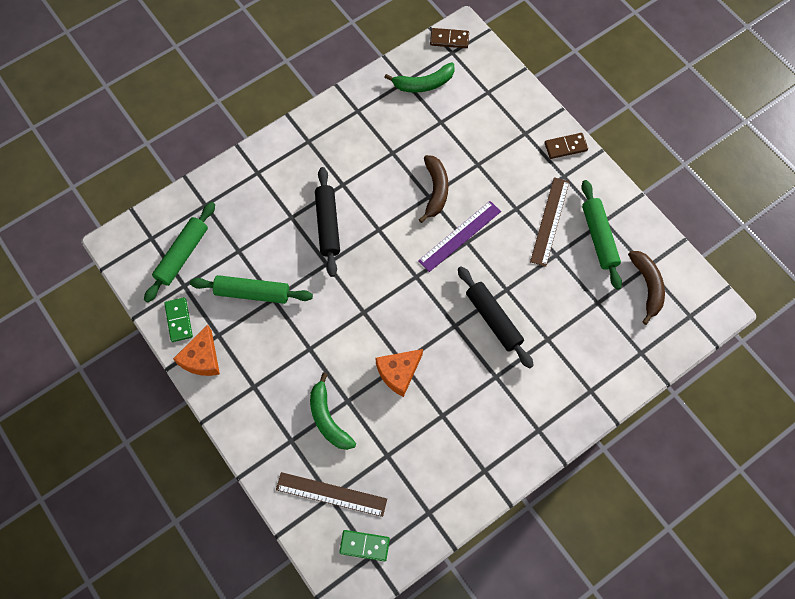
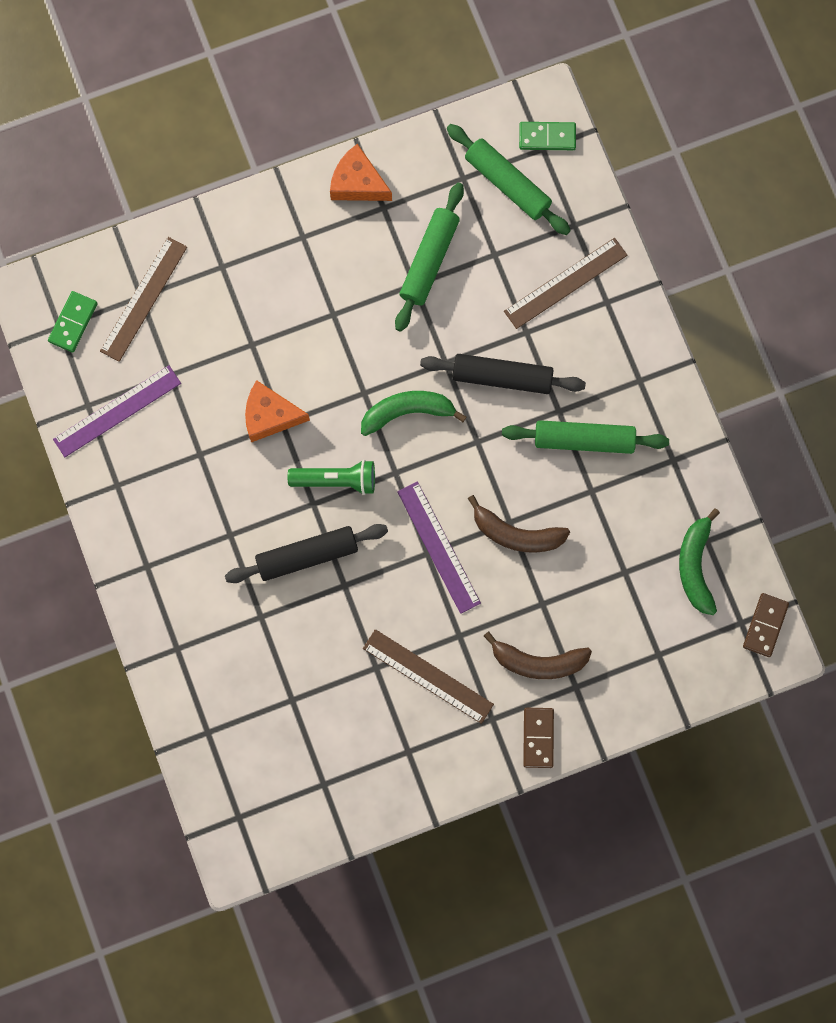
camera: 105 degrees right, 10 degrees up
green domino [164,297,193,342] -> green domino moved to [519,122,576,150]
green banana [310,372,356,450] -> green banana moved to [361,391,466,436]
orange cheese [375,349,423,397] -> orange cheese turned 60 degrees counterclockwise [245,380,310,442]
green rolling pin [581,180,622,290] -> green rolling pin moved to [502,420,669,454]
brown banana [628,251,665,325] -> brown banana moved to [484,632,592,679]
none -> purple ruler [53,365,181,457]
none -> green flashlight [288,460,375,495]
none -> brown ruler [504,238,627,329]

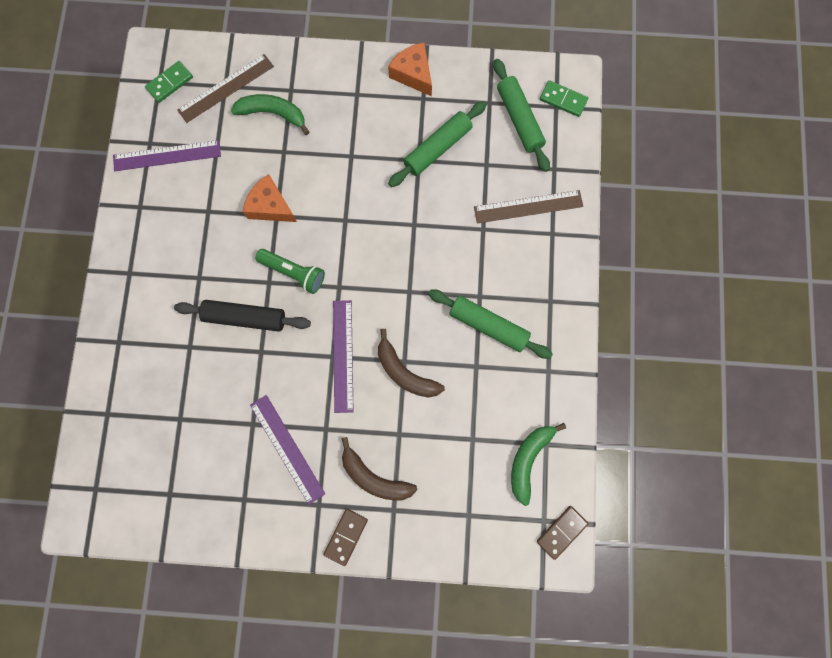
camera: 25 degrees right, 0 degrees up
green banana [361,391,466,436] -> green banana moved to [231,94,309,135]
brown ruler [363,629,494,724] -> purple ruler [250,395,325,505]
black rolling pin [420,354,586,394] -> none

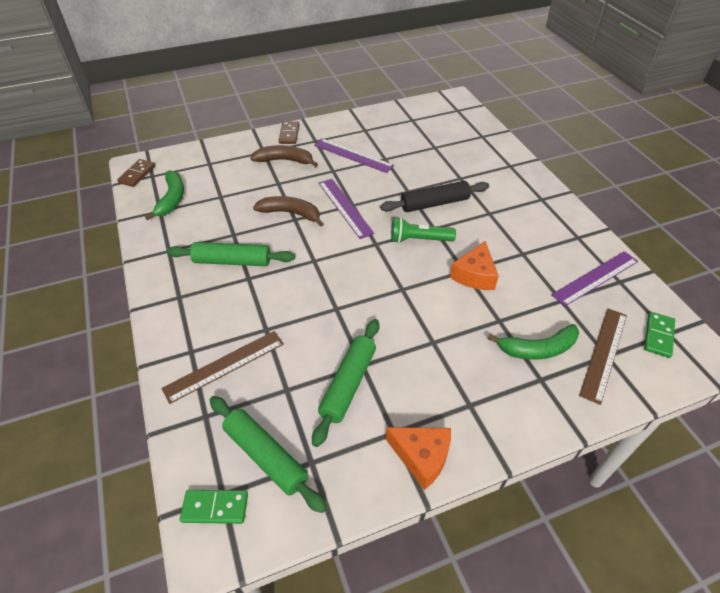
camera: 155 degrees right, 30 degrees down
orange cheese [243,174,297,222] -> orange cheese turned 105 degrees clockwise [450,241,499,290]

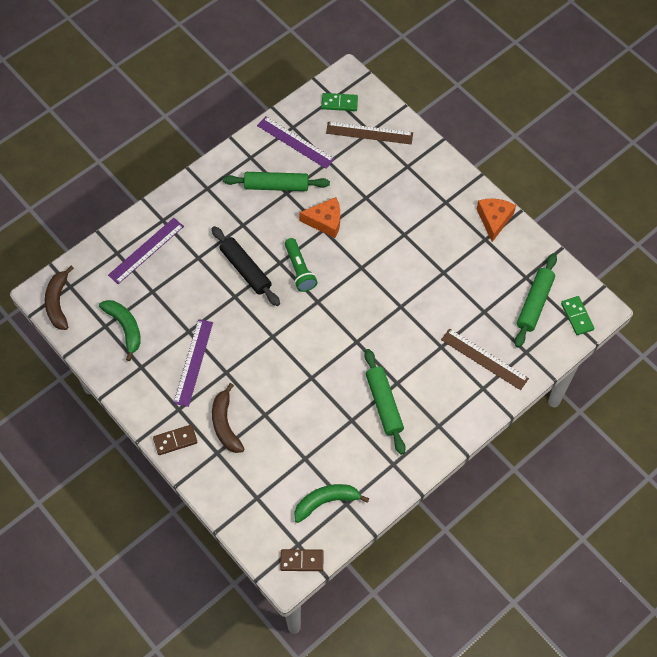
camera: 110 degrees left, 15 degrees up
brown banana [253,196,323,227] -> brown banana moved to [45,266,74,330]
green rolling pin [312,319,379,447] -> green rolling pin moved to [223,172,330,191]
purple ruler [319,179,375,239] -> purple ruler moved to [108,218,184,284]
green banana [487,324,579,360] -> green banana moved to [99,300,141,361]

